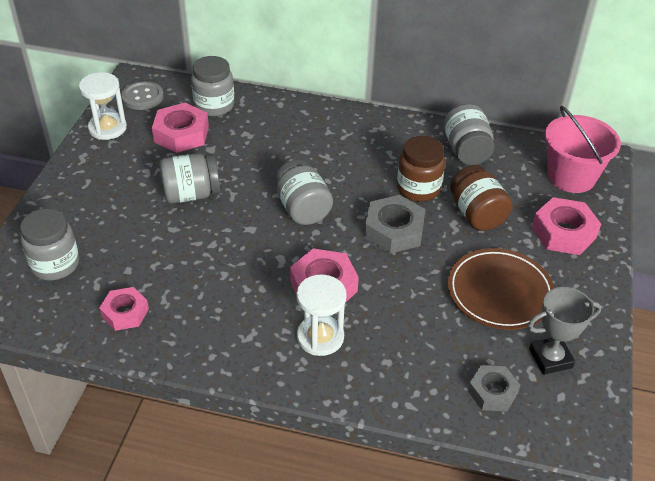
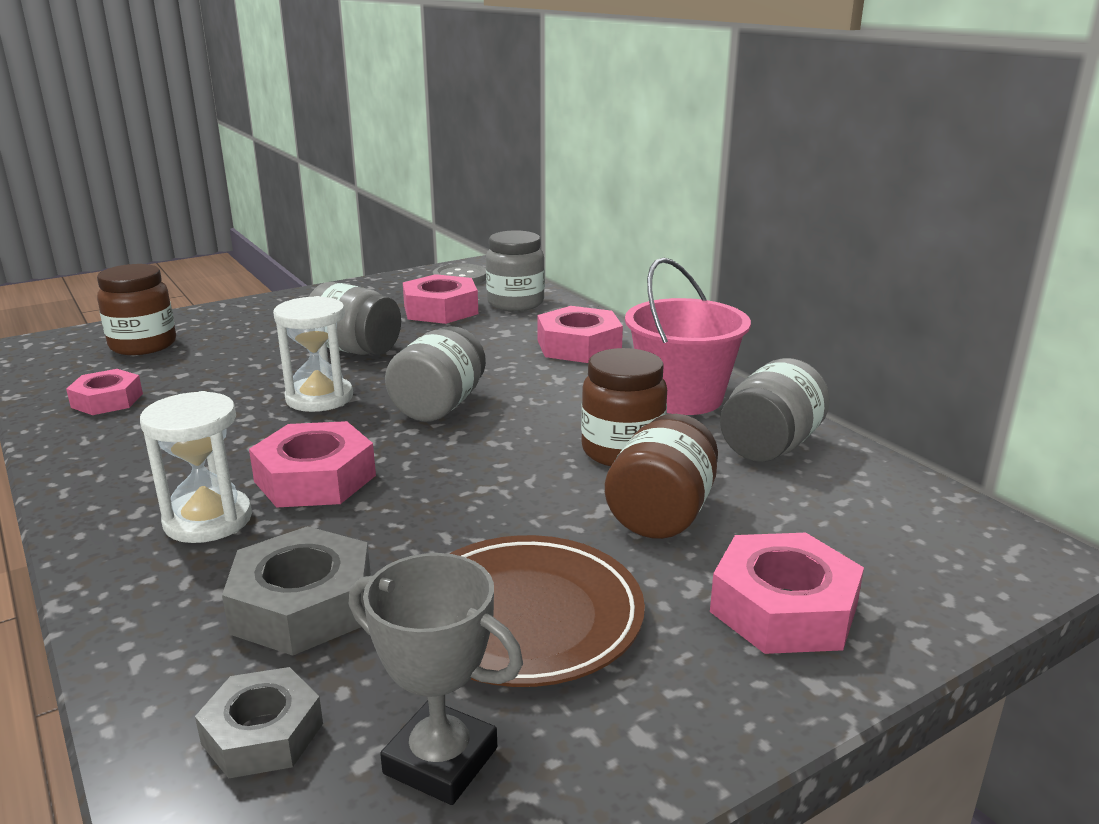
camera: 45 degrees right, 20 degrees down
grey jar [20,209,79,280] -> brown jar [97,264,176,355]
white hourglass [79,72,127,140] -> white hourglass moved to [273,296,353,412]
grey nut [364,195,426,254] -> grey nut moved to [222,526,371,656]
pink bucket [545,106,621,193] -> pink bucket moved to [625,258,751,415]
none -> pink nut [537,306,623,363]

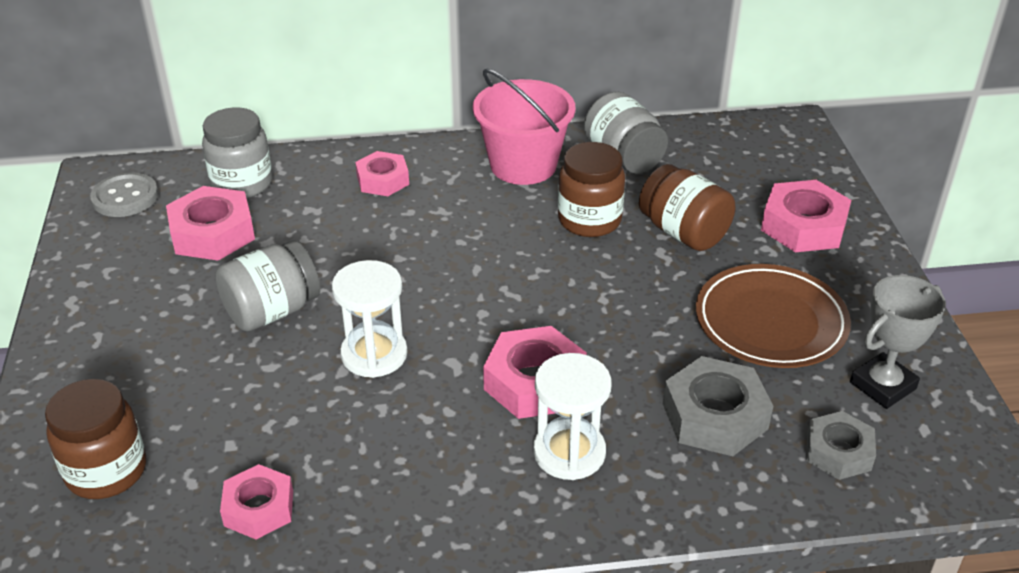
camera: 65 degrees left, 15 degrees up
grey jar [385,326,486,422] -> none
pink nut [537,306,623,363] -> pink nut [355,151,409,196], size x0.66

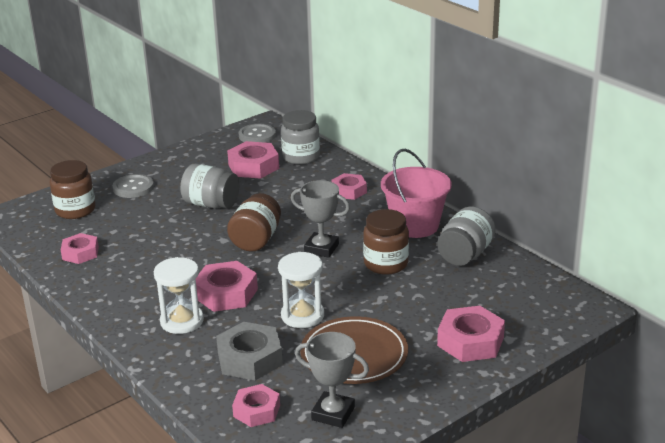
camera: 60 degrees right, 10 degrees down
white hourglass [332,260,408,378] -> white hourglass moved to [278,252,324,328]
brown jar [639,164,735,251] -> brown jar moved to [227,193,281,252]
grey nut [806,411,876,480] -> pink nut [232,384,280,427]
none -> grey button [112,174,154,198]
none -> grey trophy [291,180,350,258]

